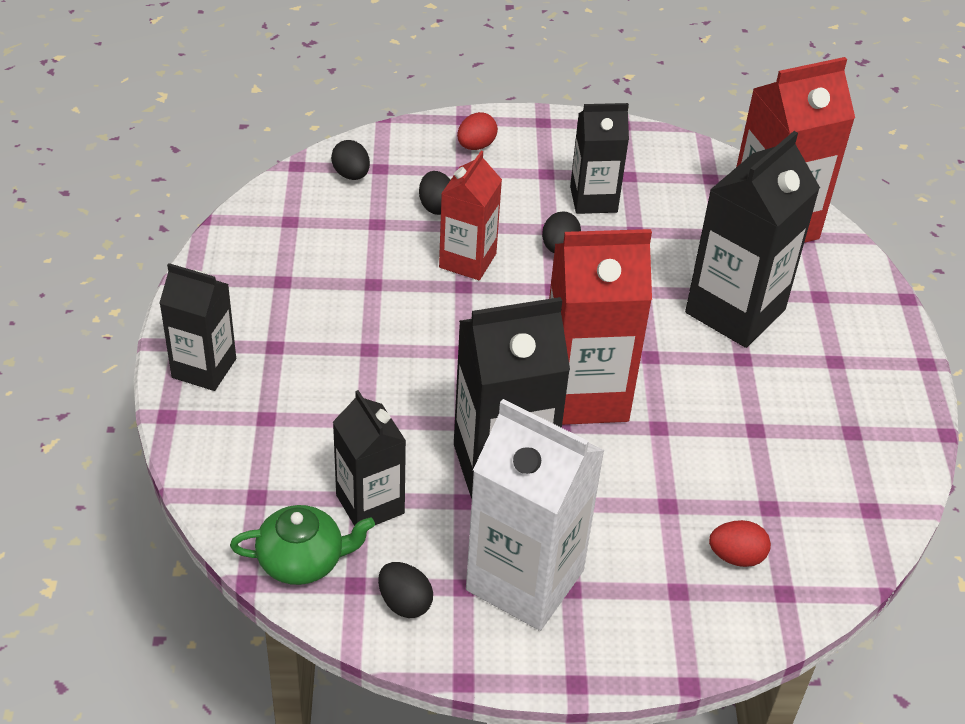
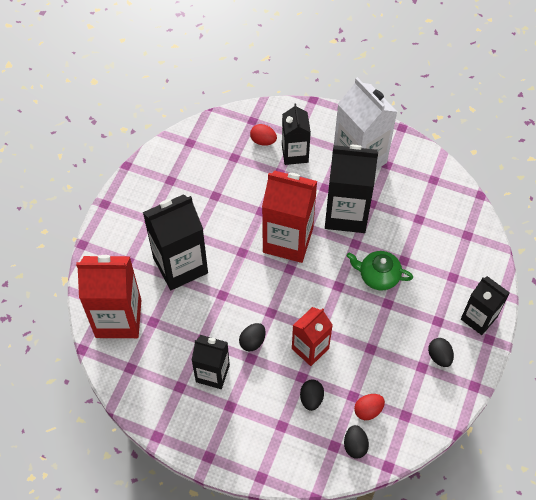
camera: 155 degrees left, 15 degrees up
green teapot [230,505,375,585] -> green teapot moved to [347,251,413,290]
black carton [333,390,406,526] -> black carton moved to [282,104,311,165]
black egg [378,562,433,618] -> black egg moved to [428,338,454,367]
red egg [457,112,498,150] -> red egg moved to [354,394,385,420]

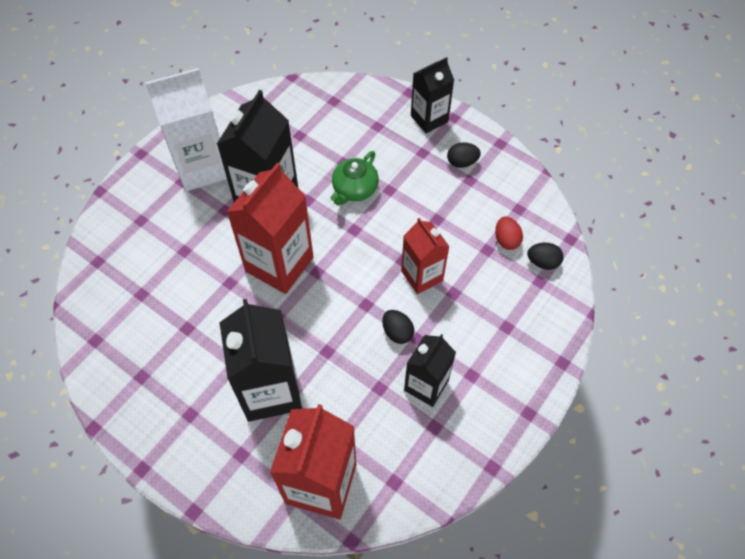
camera: 75 degrees left, 0 degrees up
red egg [250,124,277,146] -> none
black carton [282,104,311,165] -> none
black egg [300,380,324,411] -> none

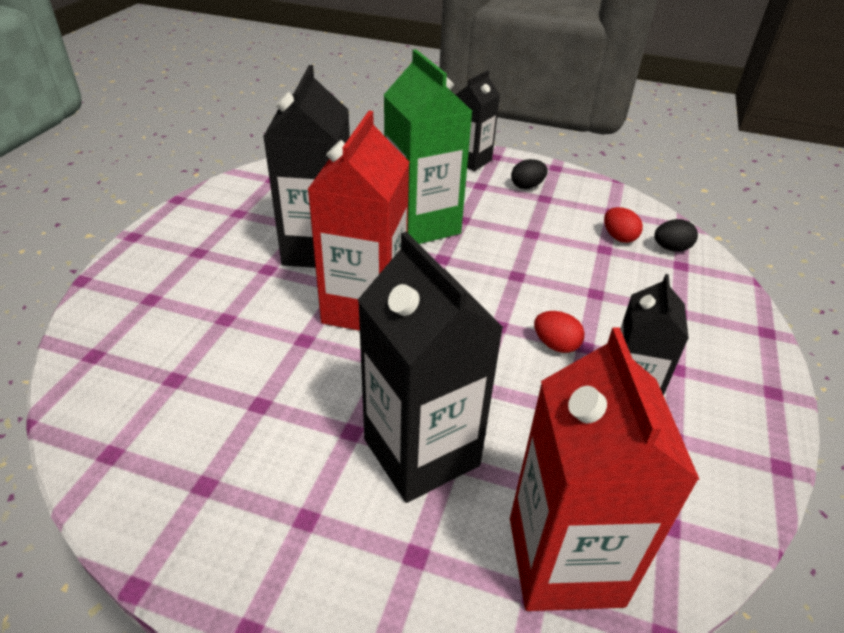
camera: 20 degrees left, 20 degrees down
white carton [145,68,227,191] -> none
green teapot [330,151,379,205] -> green carton [384,49,472,244]
black egg [382,310,414,344] -> red egg [534,311,585,353]
red carton [401,218,450,294] -> none

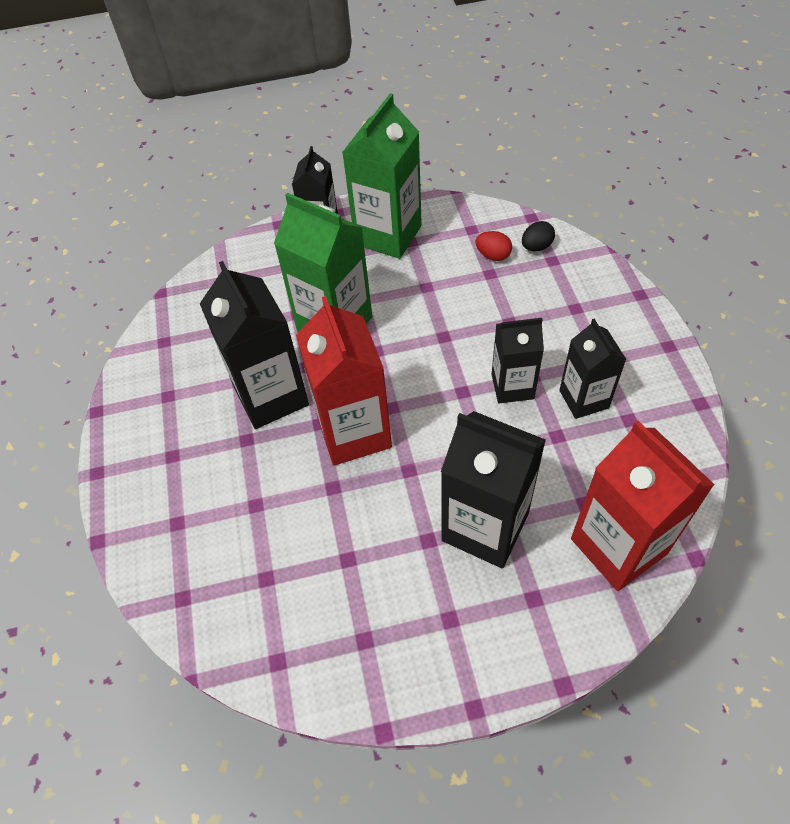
camera: 25 degrees left, 15 degrees up
black egg [511,159,548,189] -> green carton [342,93,422,259]
red egg [534,311,585,353] -> black carton [492,318,544,403]

